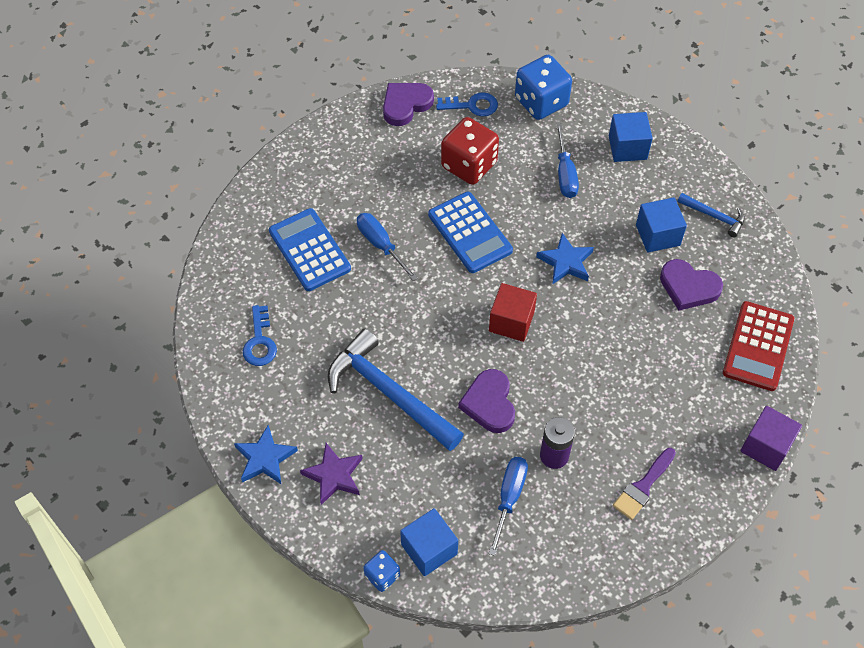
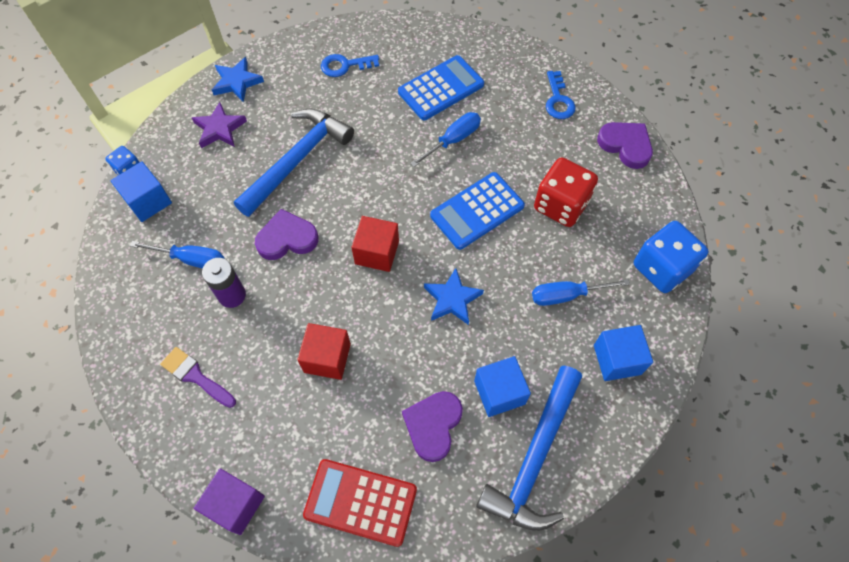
camera: 85 degrees right, 5 degrees up
blue key [436,92,498,116] -> blue key moved to [546,71,576,119]
blue hammer [677,193,745,237] -> blue hammer [476,366,582,531], size x2.05
none -> red cube [297,323,351,380]

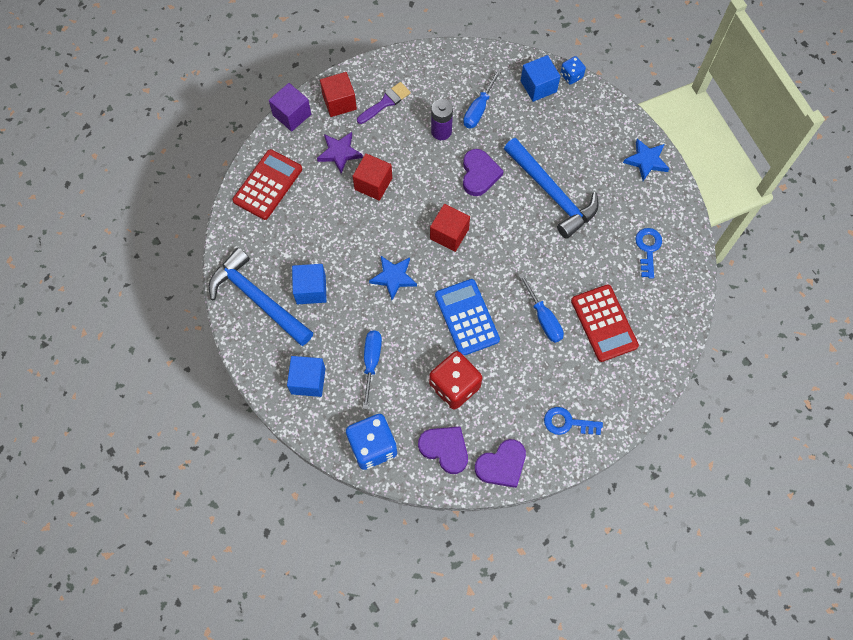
camera: 105 degrees right, 5 degrees up
purple star [192,102,247,148] -> purple star moved to [317,132,363,174]
blue calculator [398,55,484,120] -> red calculator [571,284,639,362]
purple heart [402,391,463,462] -> purple heart moved to [418,426,468,474]
none -> red cube [320,72,357,117]

